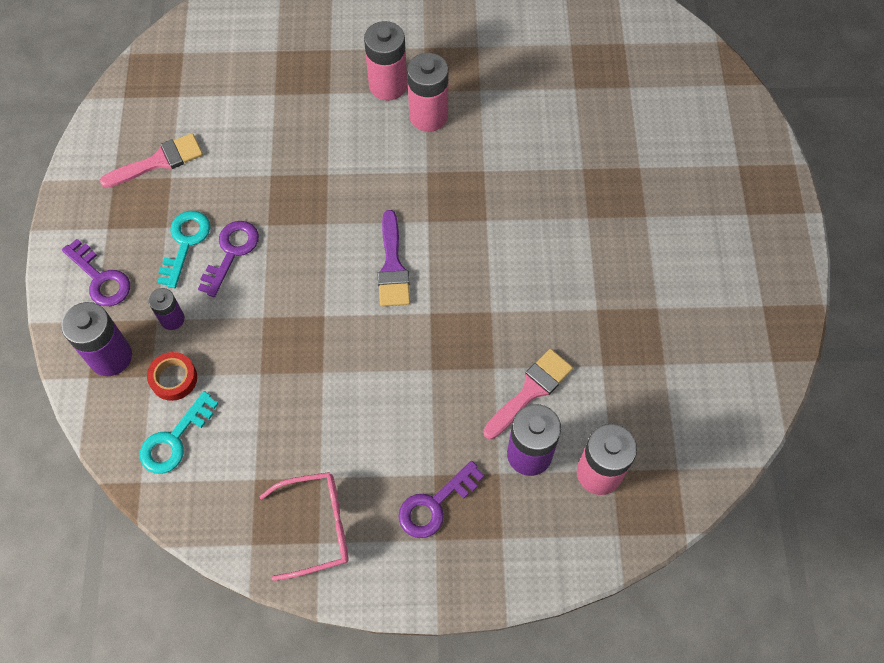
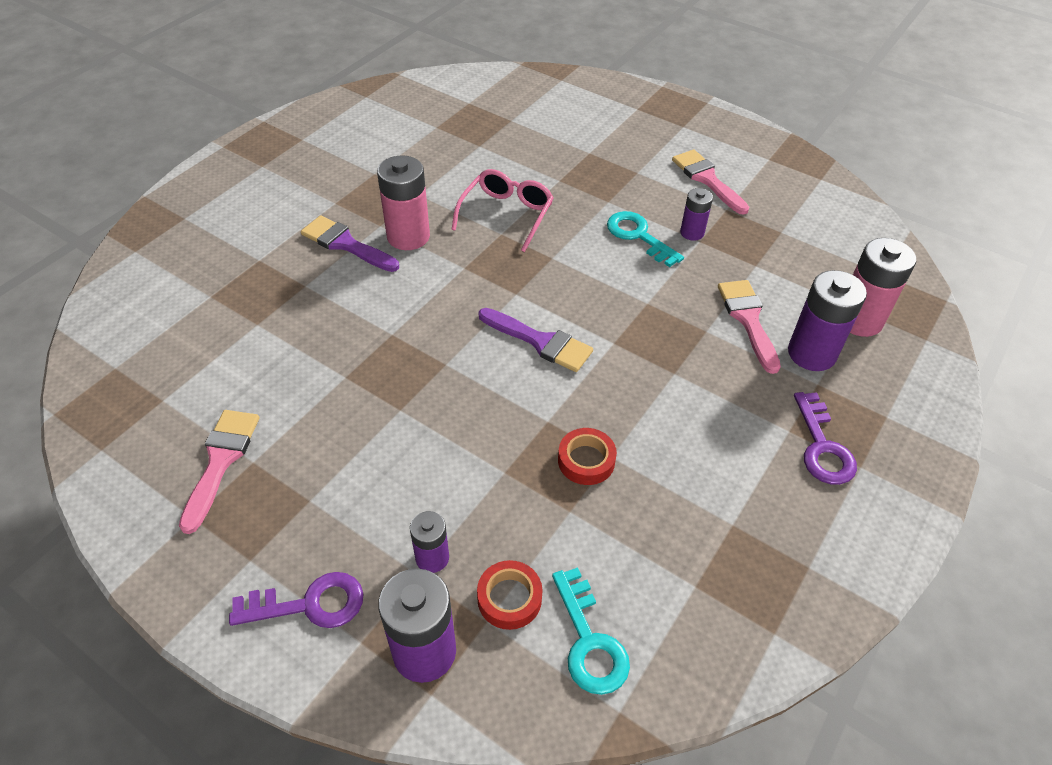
camera: 55 degrees left, 15 degrees down
turquoise key [158,211,210,288] -> turquoise key moved to [607,211,684,267]
purple key [198,221,259,297] -> none
pink glasses [259,472,349,581] -> pink glasses moved to [451,169,554,252]
pink battery [364,21,407,101] -> purple brush [301,215,399,272]
none -> red tape [558,428,617,485]
none -> pink brush [672,149,749,215]
none -> purple battery [680,188,713,241]

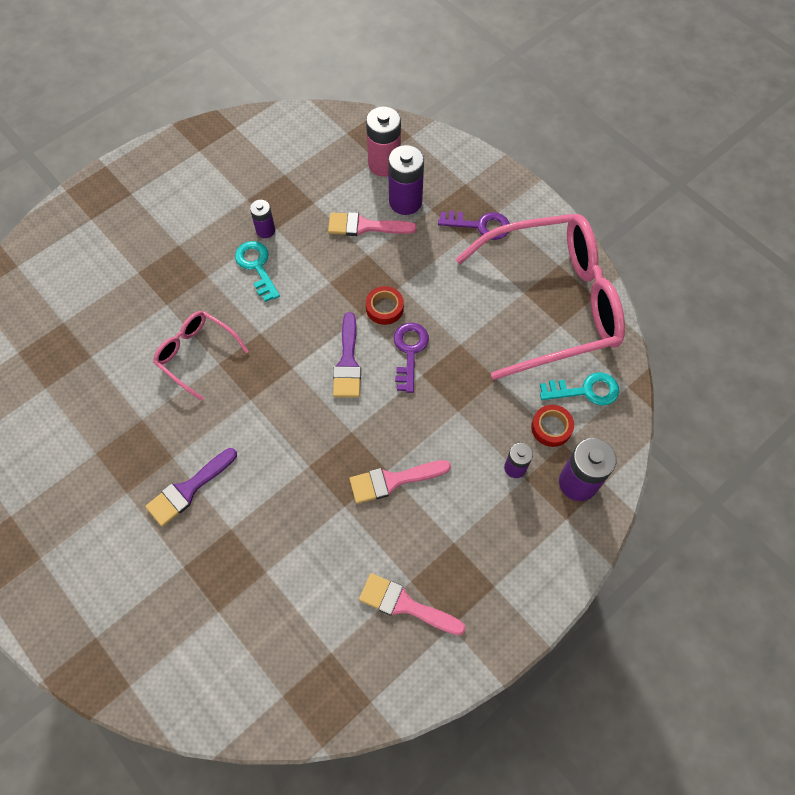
camera: 75 degrees left, 15 degrees up
purple key [229,572,363,628] -> purple key moved to [394,322,429,393]
pink battery [377,156,430,250] -> none
purple brush [479,308,593,372] -> purple brush turned 135 degrees clockwise [333,312,361,398]
red tape [558,428,617,485] -> red tape moved to [366,286,404,325]
turquoise key [607,211,684,267] -> turquoise key turned 90 degrees clockwise [235,241,280,302]
pink brush [672,149,749,215] -> pink brush moved to [349,460,451,504]
none -> pink glasses [456,214,625,380]

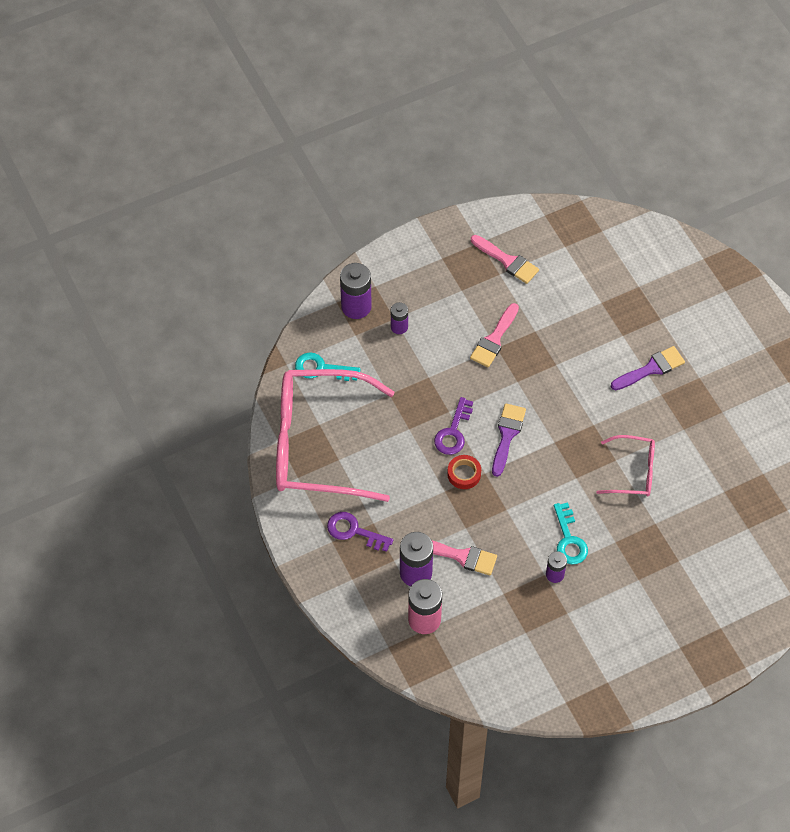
camera: 165 degrees left, 5 degrees down
pink glasses [153,311,249,401] -> pink glasses turned 45 degrees counterclockwise [596,435,655,496]
pink brush [349,460,451,504] -> pink brush turned 120 degrees clockwise [470,303,519,367]
red tape [531,405,574,447] -> none

